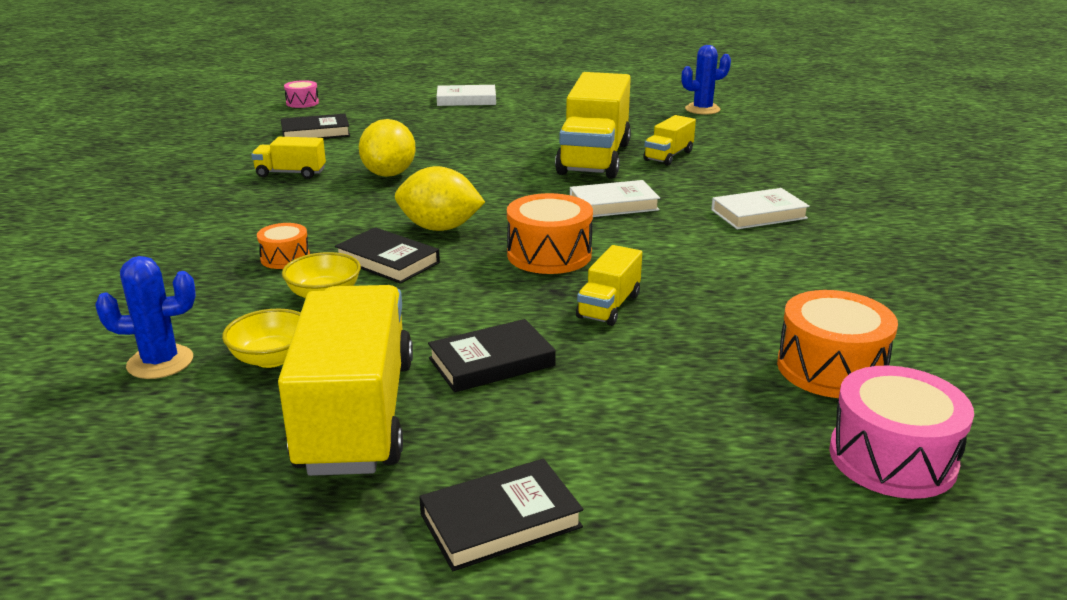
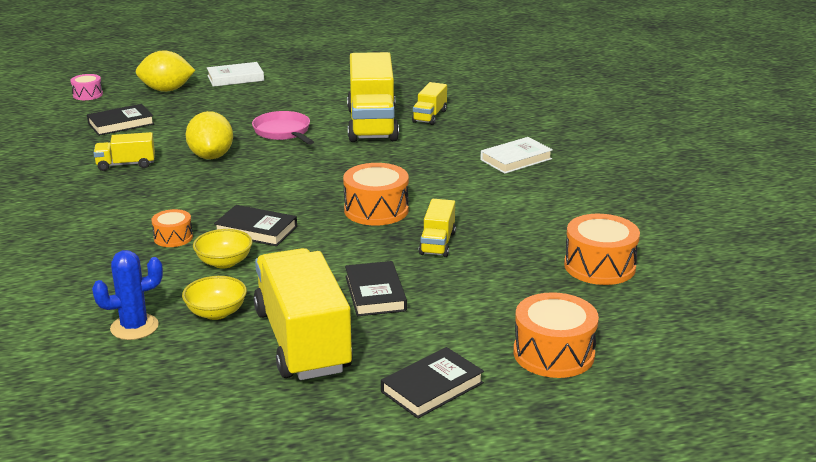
camera: 15 degrees left, 0 degrees up
yellow lemon [395,166,485,231] -> yellow lemon moved to [136,50,195,92]
black book [428,319,556,392] -> black book turned 60 degrees counterclockwise [345,261,407,317]
white book [570,180,660,217] -> none
blue cactus [682,45,731,115] -> none
pink drum [829,365,974,499] -> none
none -> pink pan [252,111,314,145]
none -> orange drum [514,292,599,378]

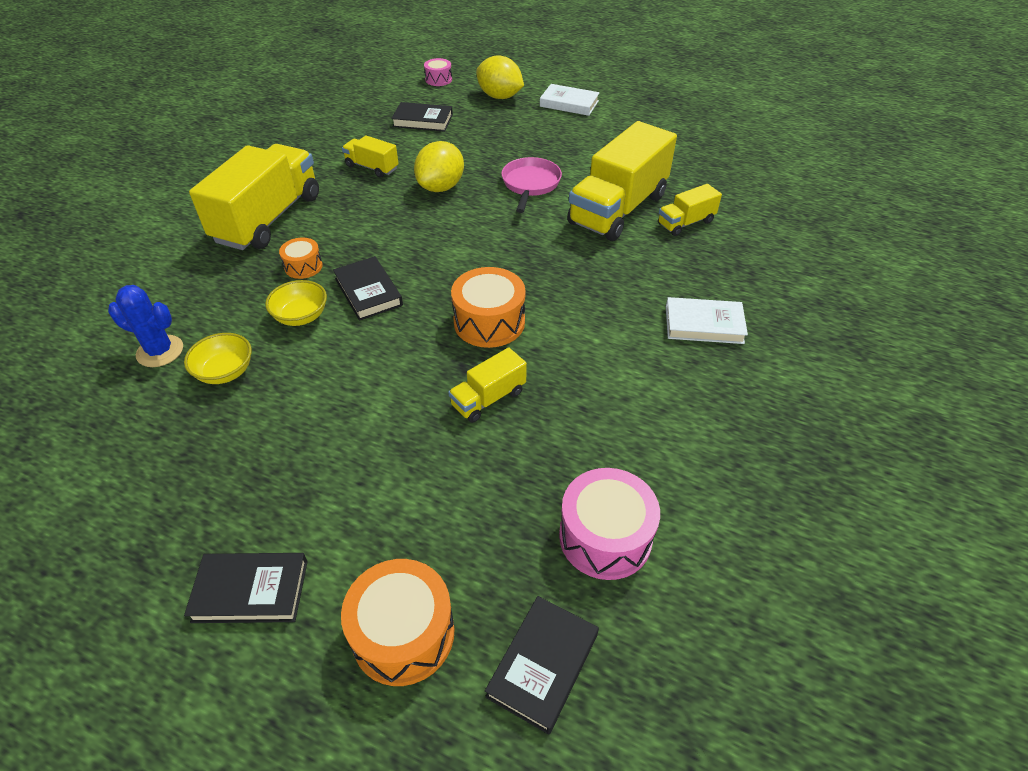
camera: 40 degrees right, 20 degrees up
yellow truck [253,248,353,380] -> yellow truck moved to [189,144,319,250]
black book [345,261,407,317] -> black book moved to [485,596,599,734]
orange drum [564,214,640,285] -> pink drum [559,468,660,580]

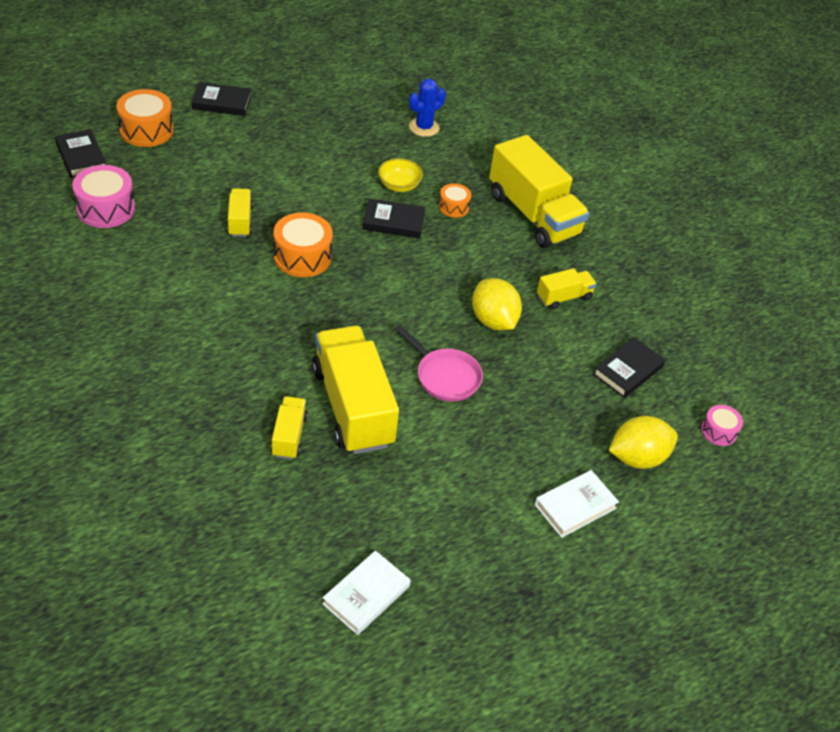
camera: 120 degrees right, 0 degrees up
yellow bowl [184,333,252,384] -> none
black book [184,553,308,623] -> black book turned 60 degrees clockwise [192,82,251,116]
white book [666,297,748,344] -> white book moved to [322,551,411,635]

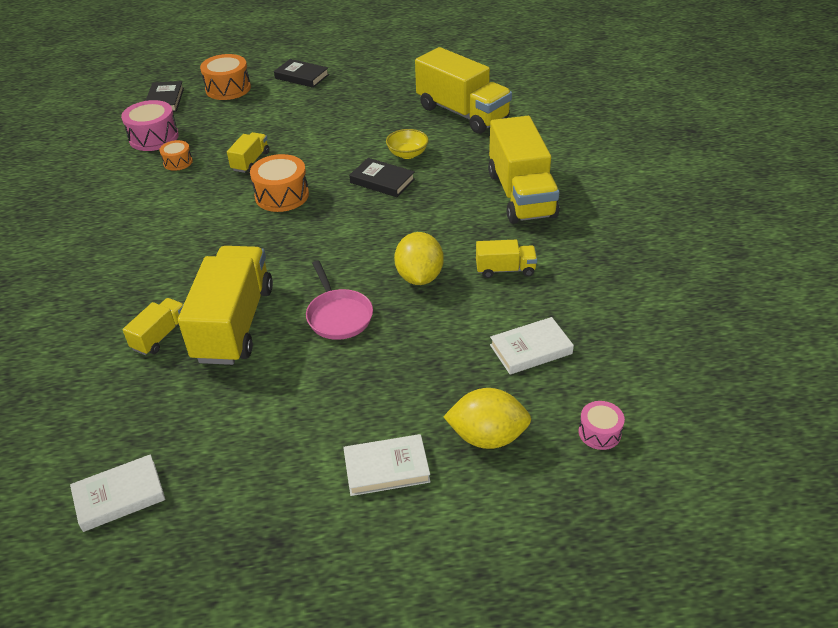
camera: 30 degrees right, 5 degrees down
blue cactus [409,78,446,137] -> yellow truck [415,47,512,134]
orange drum [439,183,471,218] -> orange drum moved to [159,140,193,171]
black book [593,337,665,398] -> white book [490,317,574,374]

